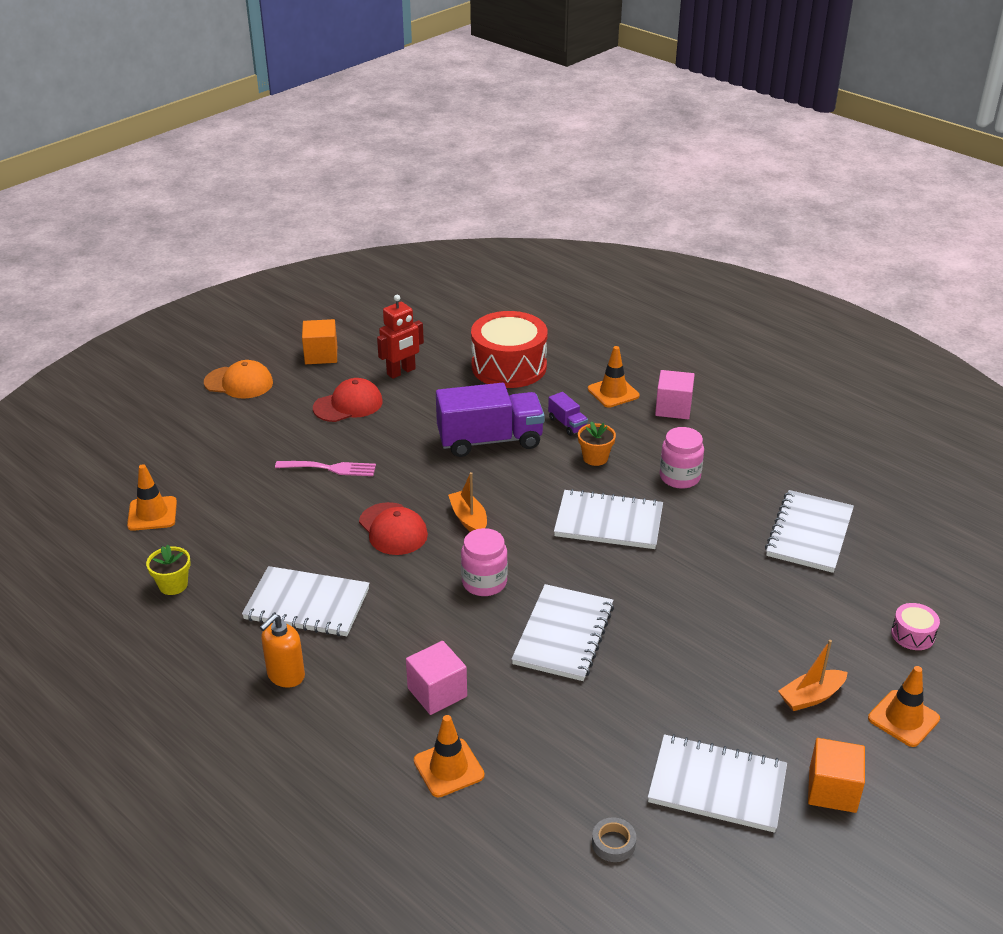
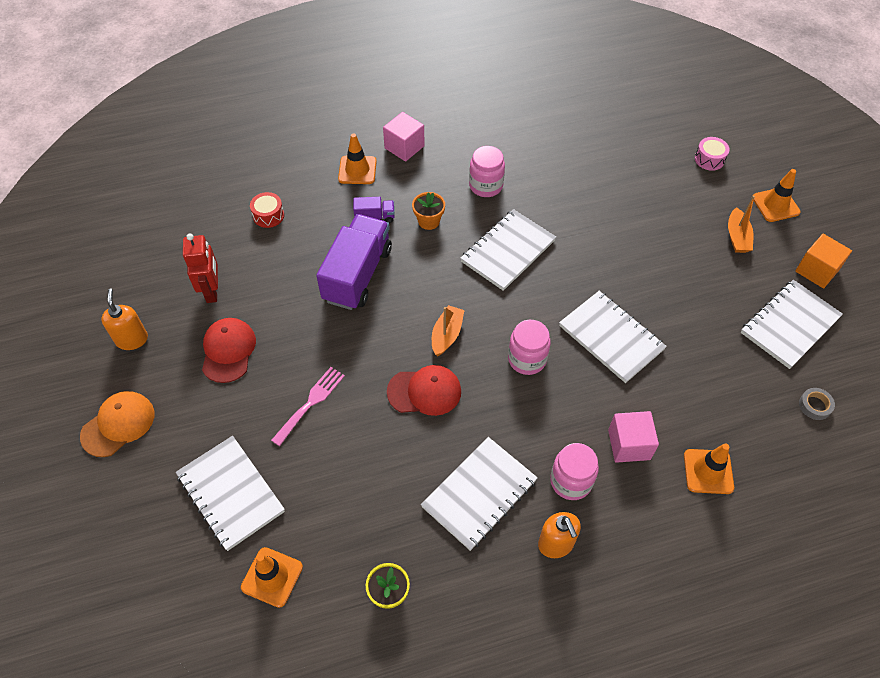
camera: 60 degrees left, 20 degrees up
orange cube [302,319,337,364] -> orange soap dispenser [101,288,148,350]
orange boat [448,472,487,532] -> orange boat turned 105 degrees clockwise [432,305,465,356]
red drum [471,311,548,388] -> red drum [250,192,284,228], size x0.44
white notebook [765,490,854,573] -> white notebook moved to [176,436,285,551]
none -> pink jar [550,443,599,500]

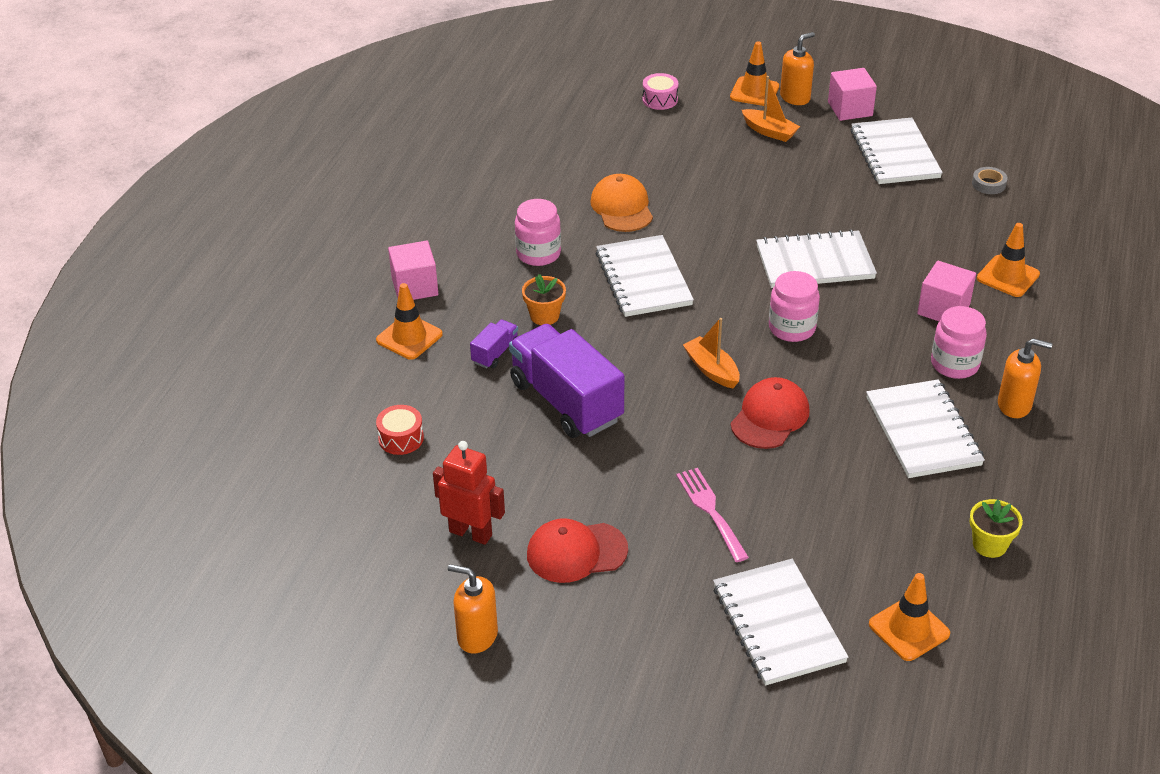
camera: 55 degrees left, 15 degrees down
orange cap [80,391,154,457] -> orange cap moved to [590,174,653,232]
white notebook [176,436,285,551] -> white notebook turned 75 degrees clockwise [713,559,848,686]
red cap [202,318,256,383] -> red cap turned 45 degrees counterclockwise [527,518,628,583]
orange cube [795,234,852,289] -> pink cube [828,68,877,121]
none -> orange soap dispenser [780,32,815,105]

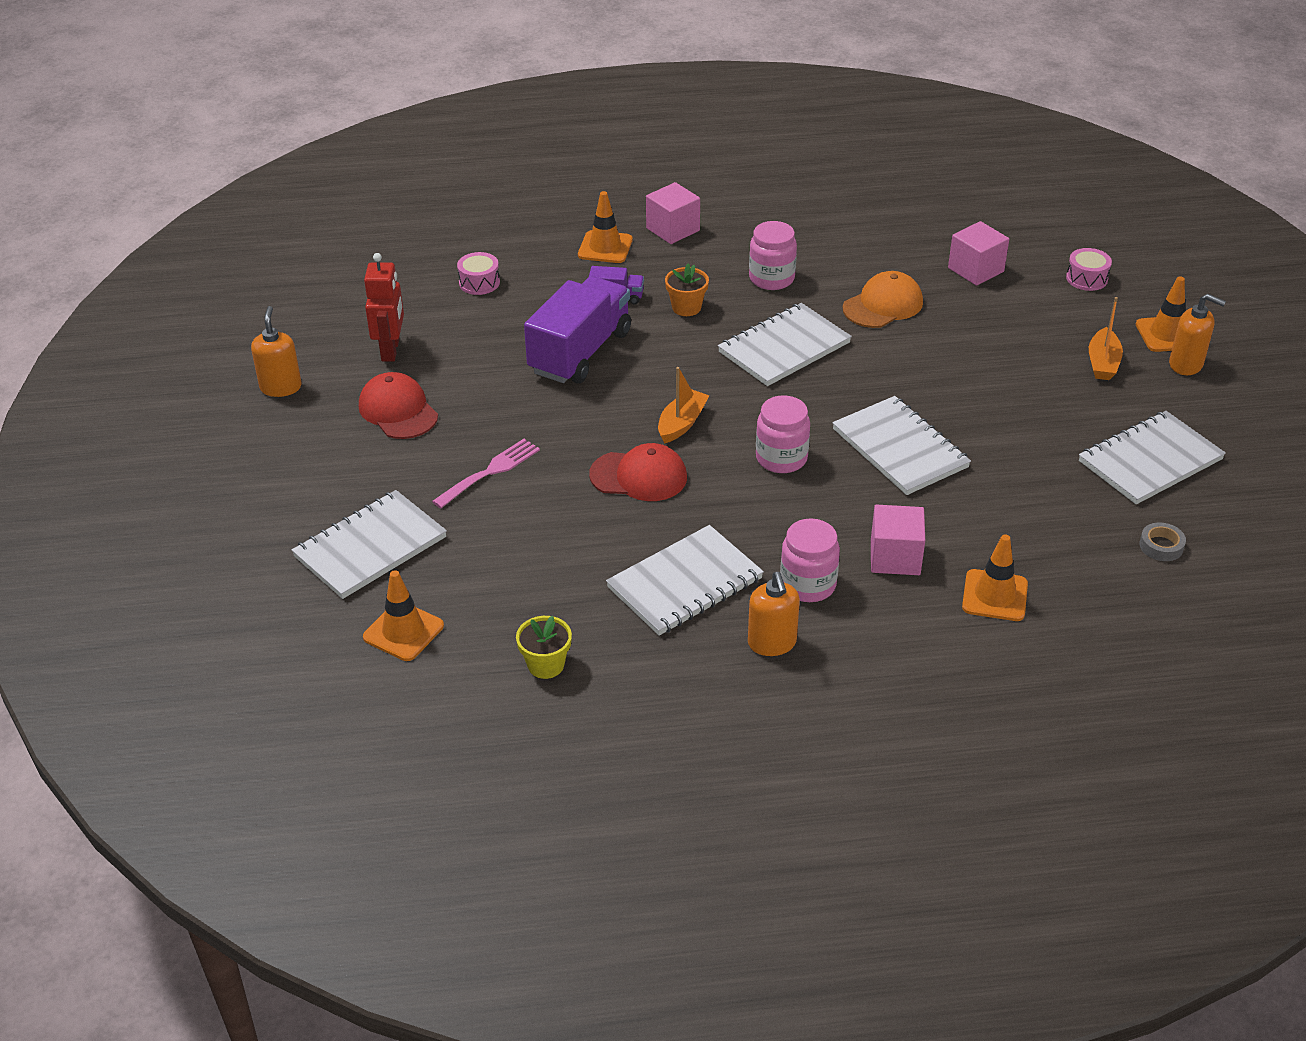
camera: 65 degrees right, 0 degrees up
red drum [376,405,424,455] -> pink drum [457,252,500,295]
pink cube [828,68,877,121] -> pink cube moved to [948,221,1009,286]

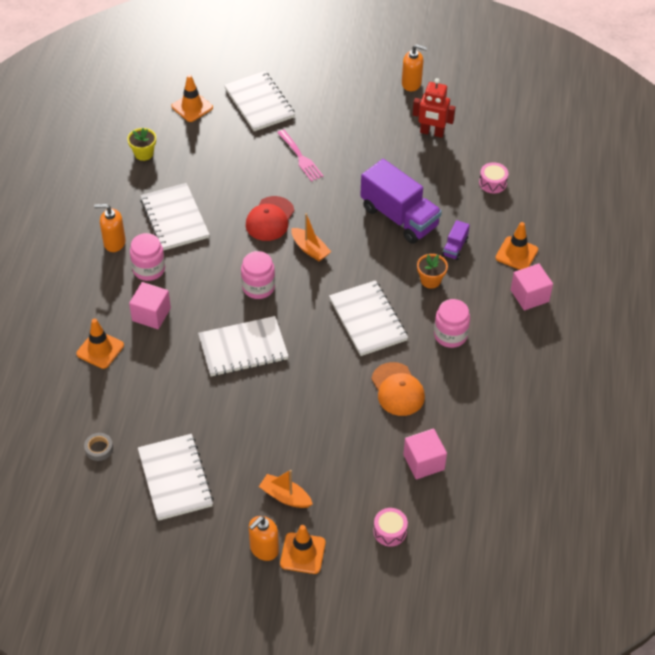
camera: 105 degrees right, 10 degrees up
red cap [359,372,438,439] -> none

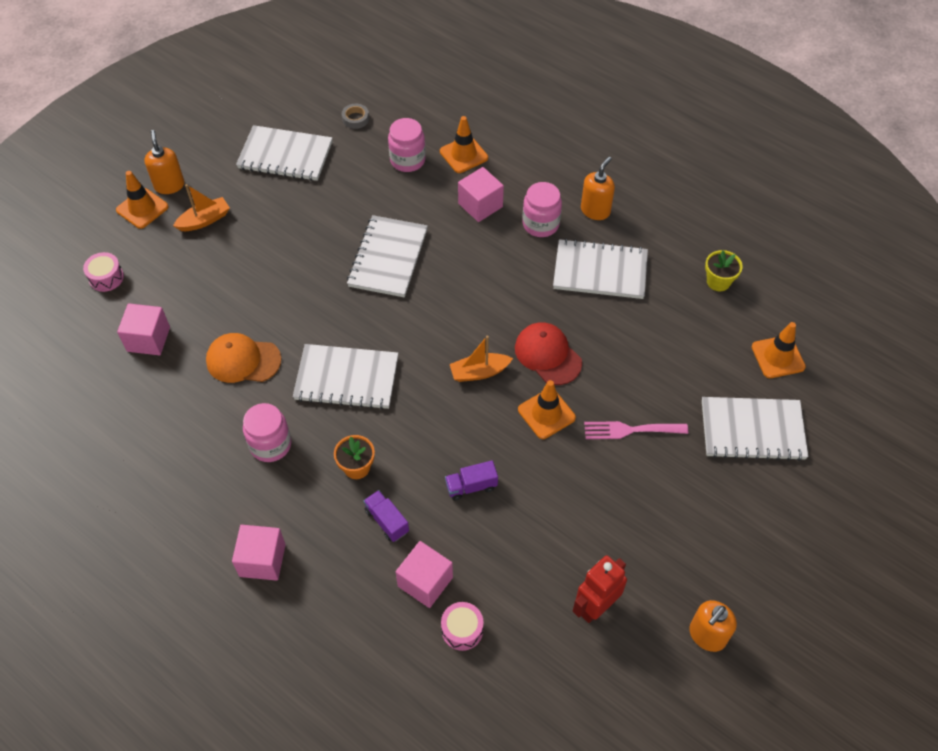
camera: 120 degrees right, 5 degrees up
pink jar [241,251,275,299] -> pink jar moved to [388,118,426,172]
purple truck [360,159,442,244] -> purple truck [445,460,498,501], size x0.44
orange traffic cone [495,222,538,270] -> orange traffic cone moved to [518,380,576,439]
none -> pink cube [396,541,453,608]

